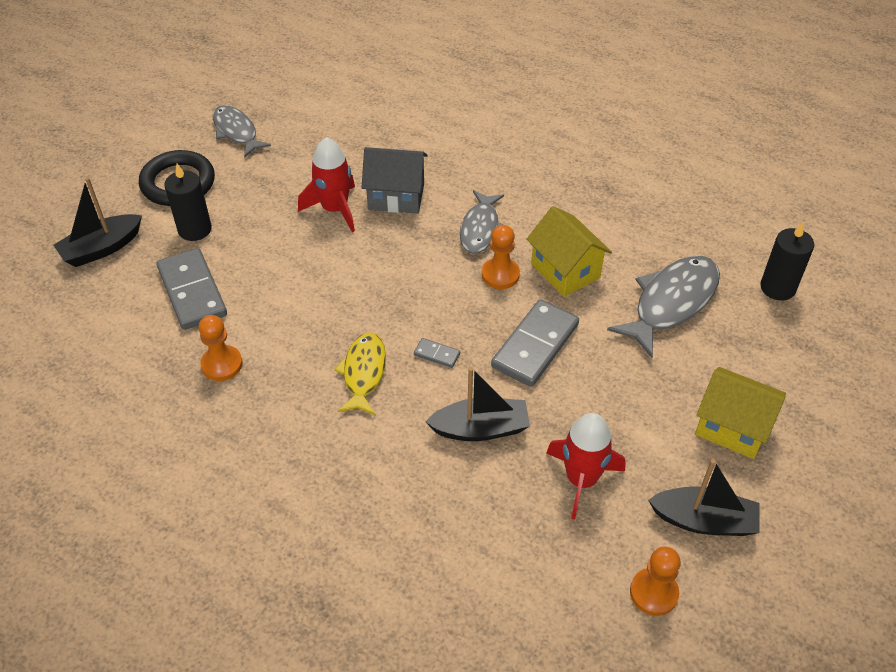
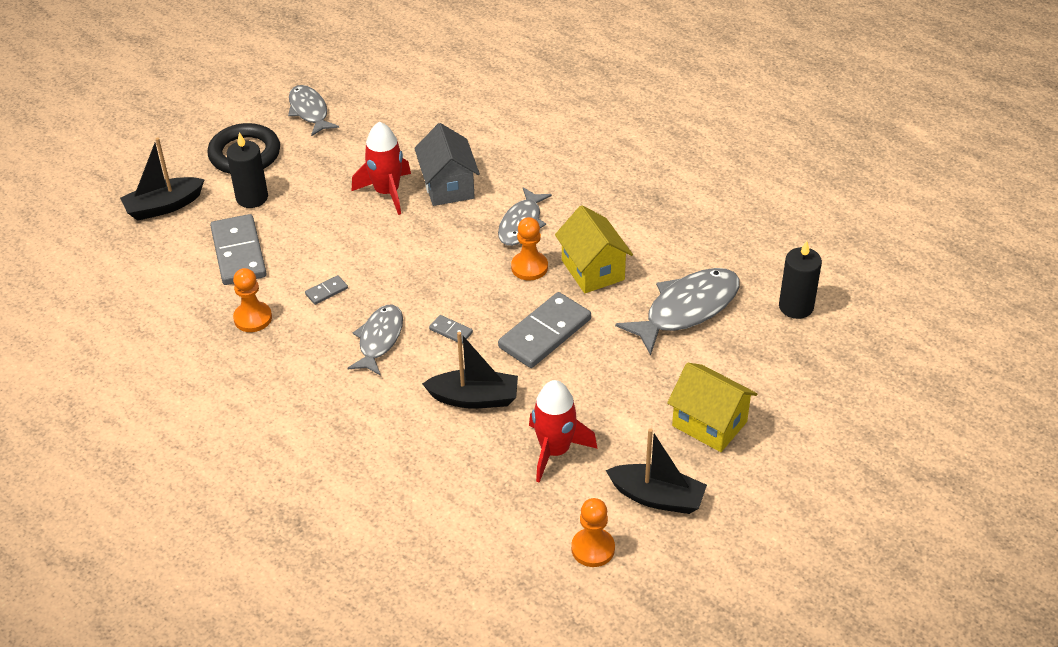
camera: 10 degrees right, 5 degrees down
yellow fish [334,333,386,415] -> grey fish [348,305,403,376]
grey house [361,147,428,214] -> grey house turned 60 degrees clockwise [414,123,480,206]
none -> grey domino [305,275,348,305]

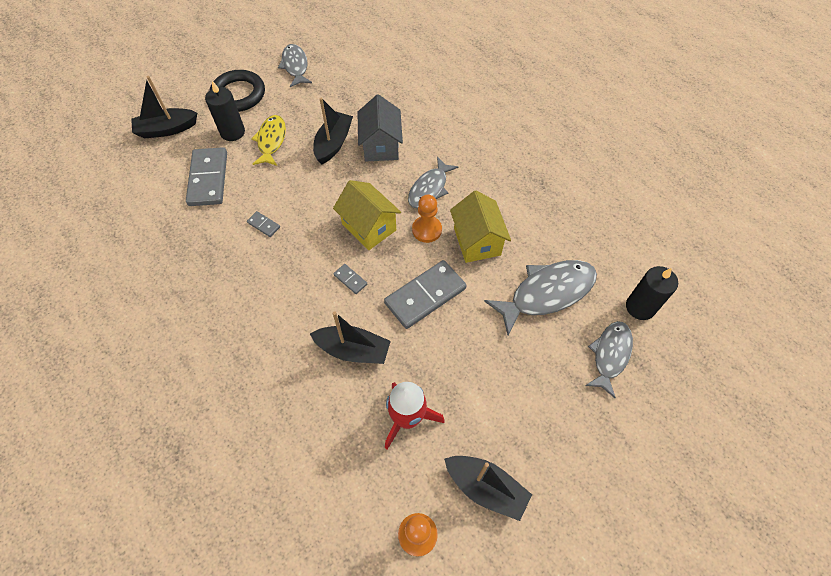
camera: 10 degrees right, 15 degrees up
orange pawn [233,268,272,332] -> none
grey domino [305,275,348,305] -> grey domino turned 60 degrees clockwise [247,211,280,237]
grey fish [348,305,403,376] -> grey fish moved to [585,321,633,398]
red rocket [352,121,411,215] -> black boat [313,98,353,164]
yellow house [667,362,757,452] -> yellow house moved to [333,180,401,250]
none -> yellow fish [251,115,286,166]

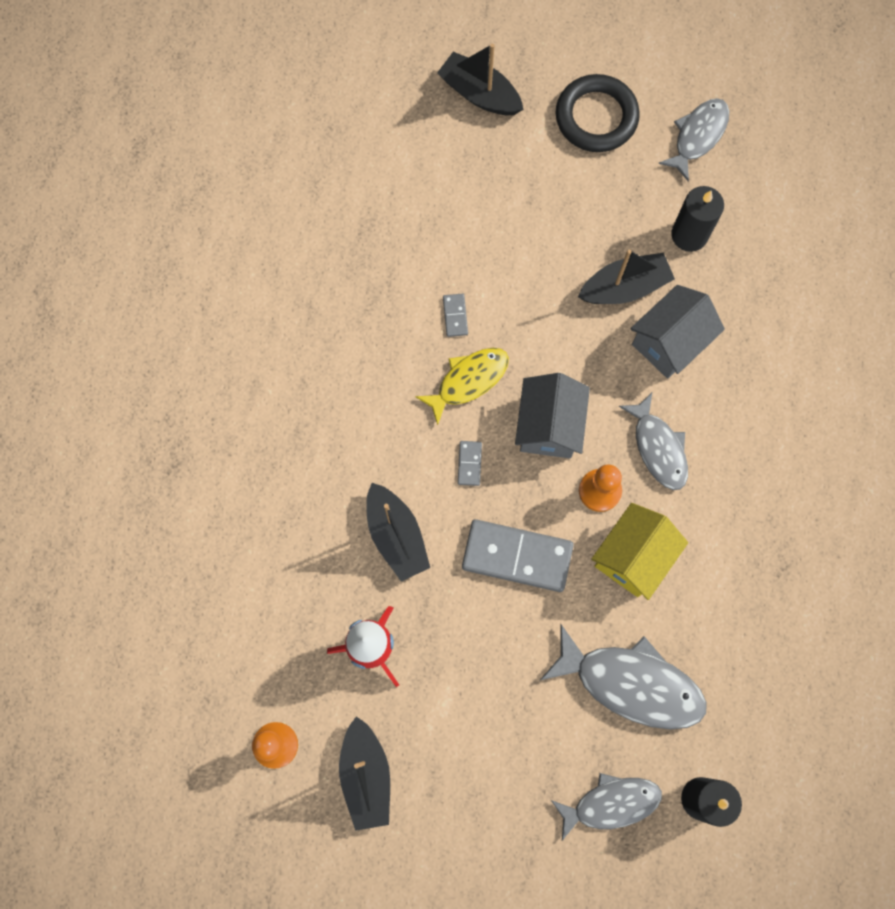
camera: 50 degrees right, 15 degrees up
grey domino [186,147,227,206] -> none
black candle [205,81,245,141] -> black candle moved to [671,186,724,252]
yellow fish [251,115,286,166] -> yellow fish moved to [415,348,509,425]
yellow house [333,180,401,250] -> grey house [515,373,590,458]
grey fish [408,157,459,208] -> grey fish turned 105 degrees counterclockwise [619,393,688,490]

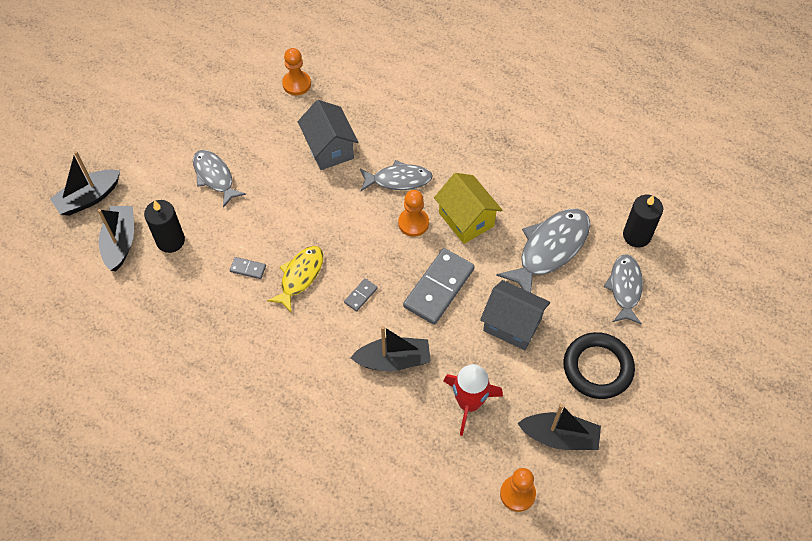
camera: 70 degrees left, 15 degrees down
yellow fish [415,348,509,425] -> yellow fish turned 45 degrees clockwise [267,246,323,313]
grey domino [458,441,482,486] -> grey domino turned 75 degrees counterclockwise [344,278,378,312]
grey house [515,373,590,458] -> grey house moved to [480,280,550,350]
black ring [555,74,640,152] -> black ring moved to [563,332,635,399]
black boat [578,249,675,304] -> black boat moved to [98,206,134,271]
grey fish [658,98,729,181] -> grey fish moved to [193,150,246,208]
black candle [671,186,724,252] -> black candle moved to [144,200,185,253]
none -> orange pawn [282,48,311,95]

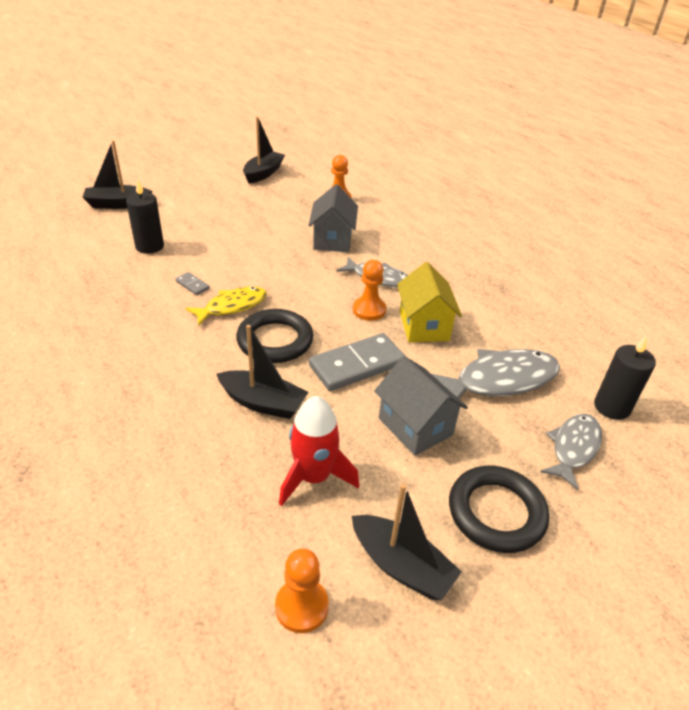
camera: 25 degrees right, 20 degrees down
black boat [98,206,134,271] -> black boat moved to [243,116,285,184]
grey fish [193,150,246,208] -> none
grey domino [344,278,378,312] -> black ring [236,309,313,363]

